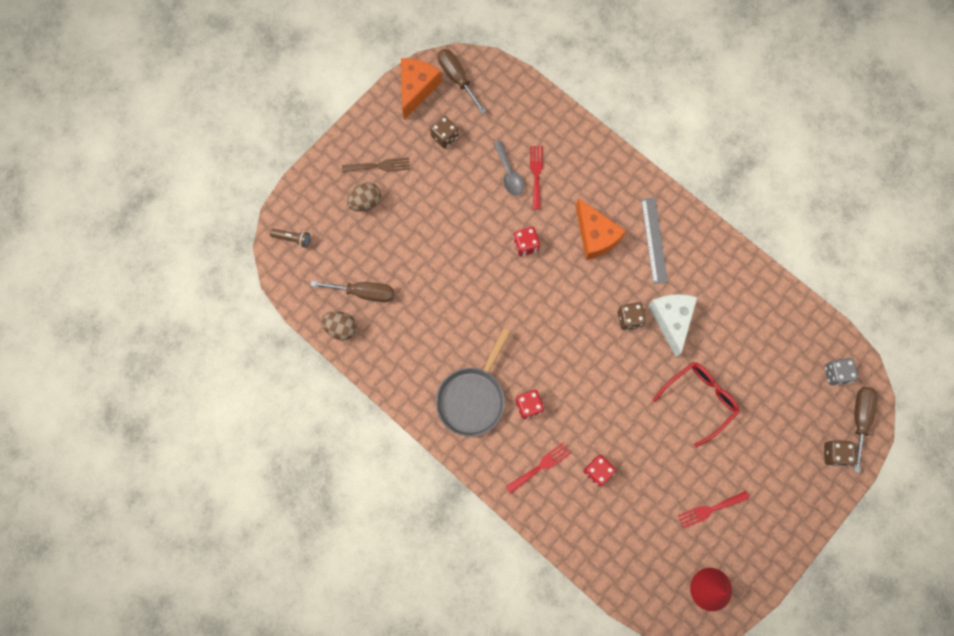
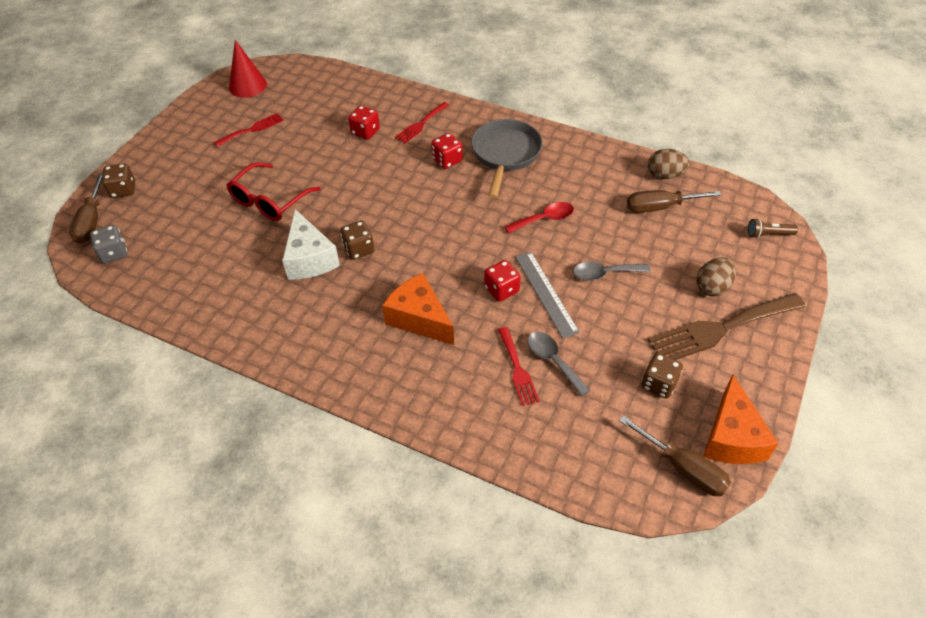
camera: 165 degrees right, 25 degrees down
brown fork [342,157,410,172] -> brown fork [647,293,806,360], size x1.86
grey ruler [641,198,668,284] -> grey ruler moved to [515,252,580,339]
none -> red spoon [504,202,574,234]
none -> grey spoon [573,262,651,281]

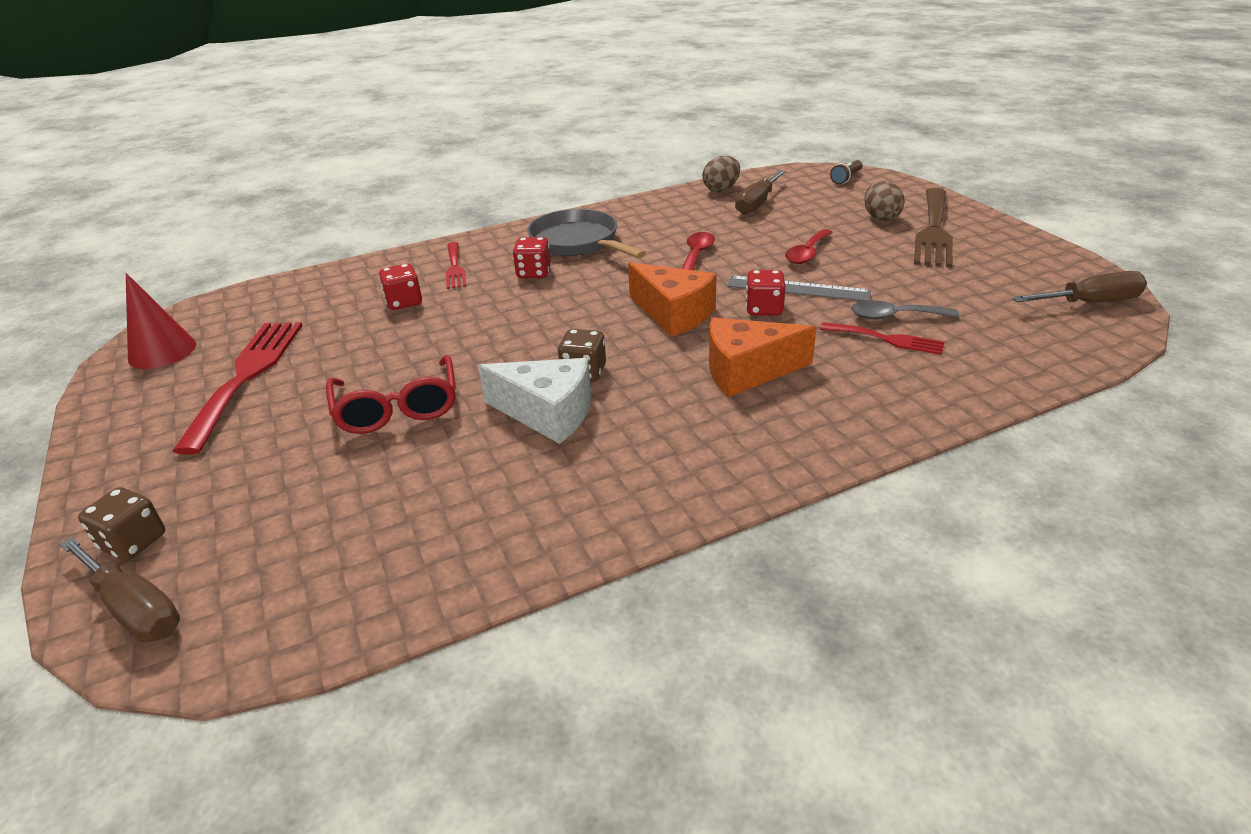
camera: 50 degrees left, 15 degrees down
grey dice [90,225,127,264] -> none
red fork [214,113,284,147] -> red fork [173,322,303,455], size x1.86
grey spoon [573,262,651,281] -> red spoon [785,229,833,264]
brown dice [641,353,683,399] -> none
orange cheese [703,374,779,464] -> orange cheese moved to [628,262,717,337]

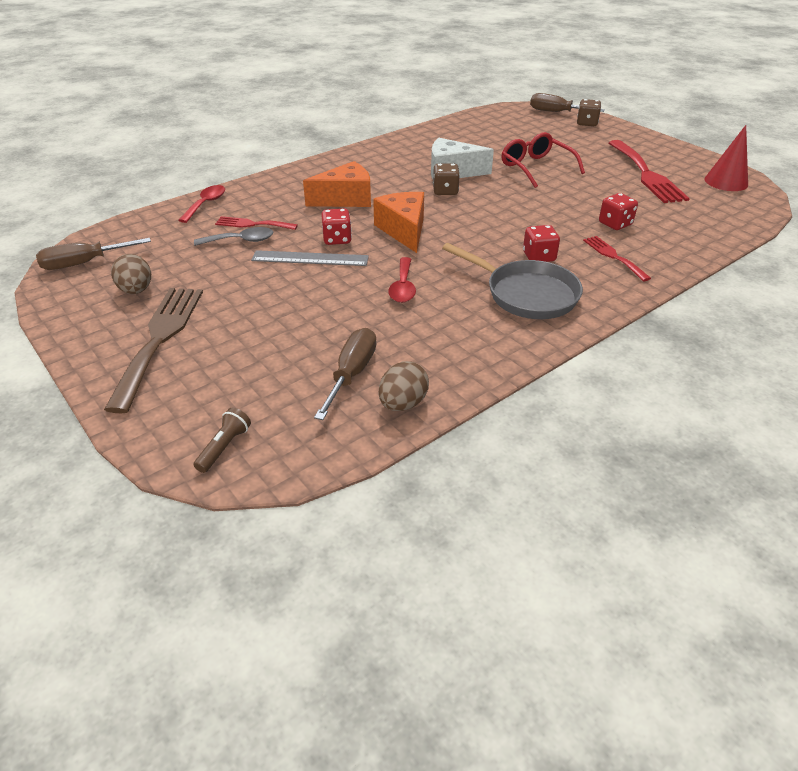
camera: 165 degrees right, 5 degrees up
orange cheese [628,262,717,337] -> orange cheese turned 45 degrees clockwise [373,192,424,253]
red spoon [785,229,833,264] -> red spoon moved to [178,185,225,223]
brown egg [864,181,905,221] -> brown egg moved to [111,254,151,294]

